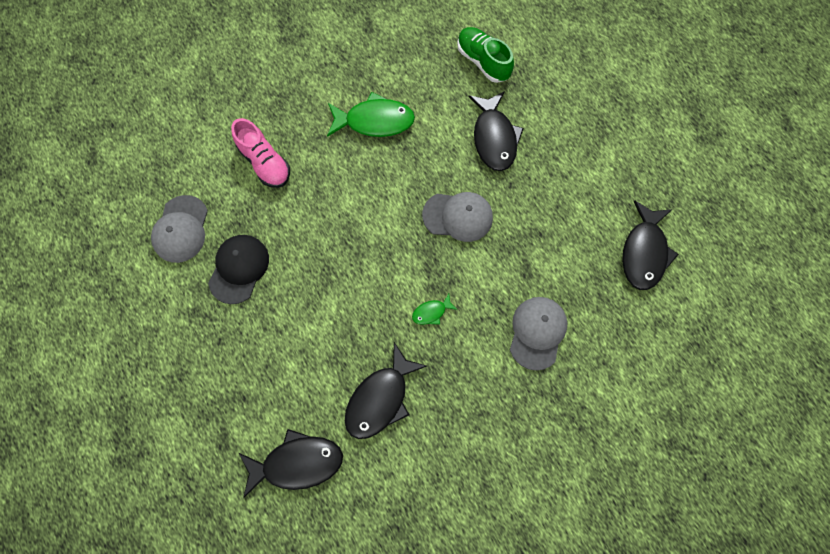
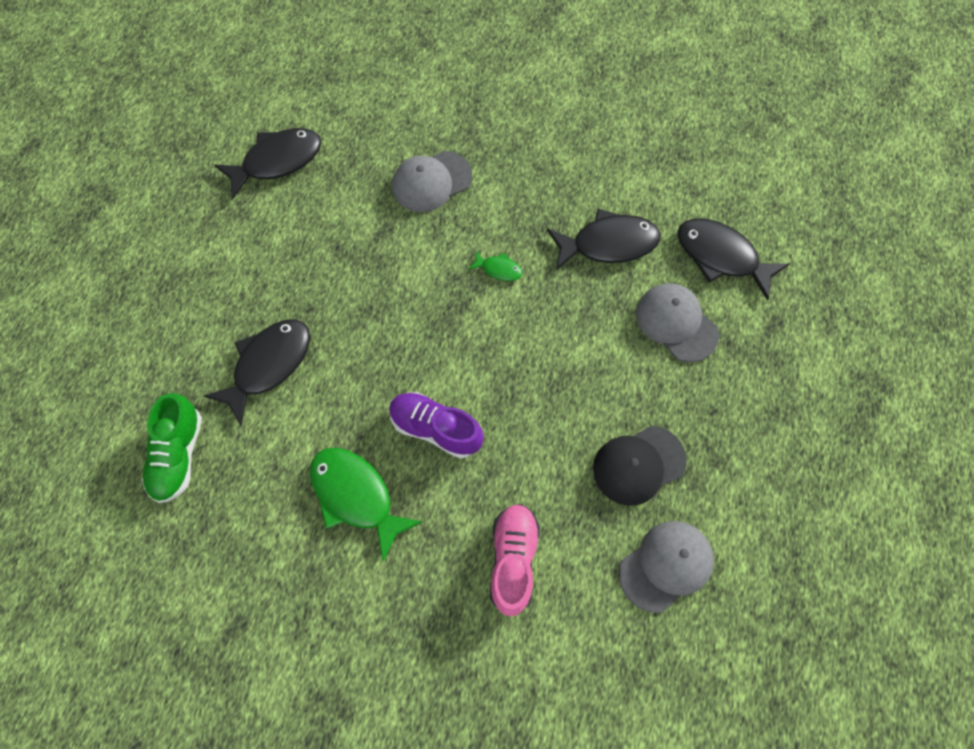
camera: 135 degrees left, 5 degrees down
grey cap [422,192,493,242] -> grey cap moved to [636,283,719,362]
none -> purple shoe [389,392,484,459]

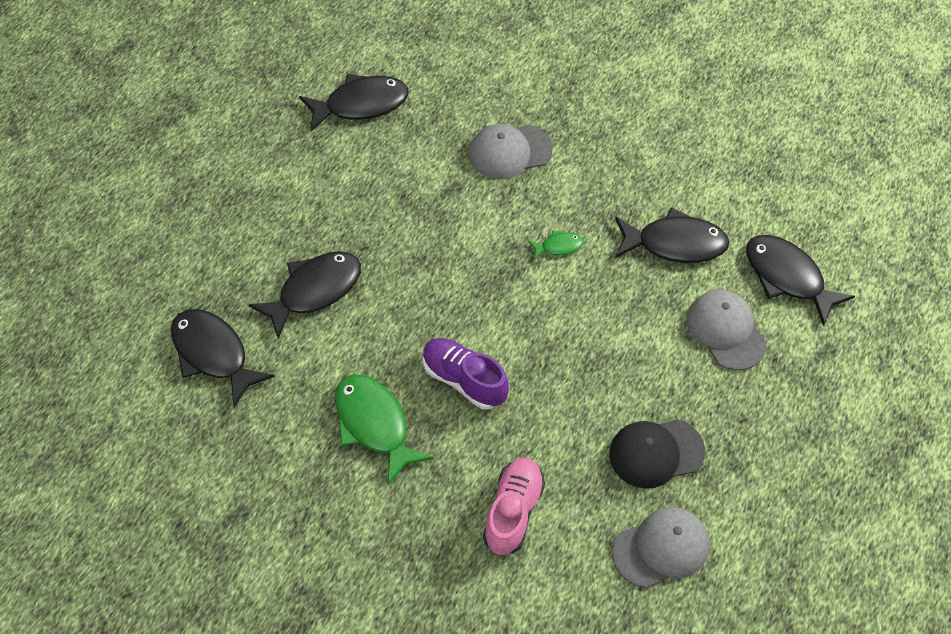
camera: 10 degrees right, 10 degrees down
green shoe [142,393,202,503] -> black fish [171,309,275,407]
green fish [468,251,522,281] -> green fish turned 45 degrees counterclockwise [528,230,583,260]

